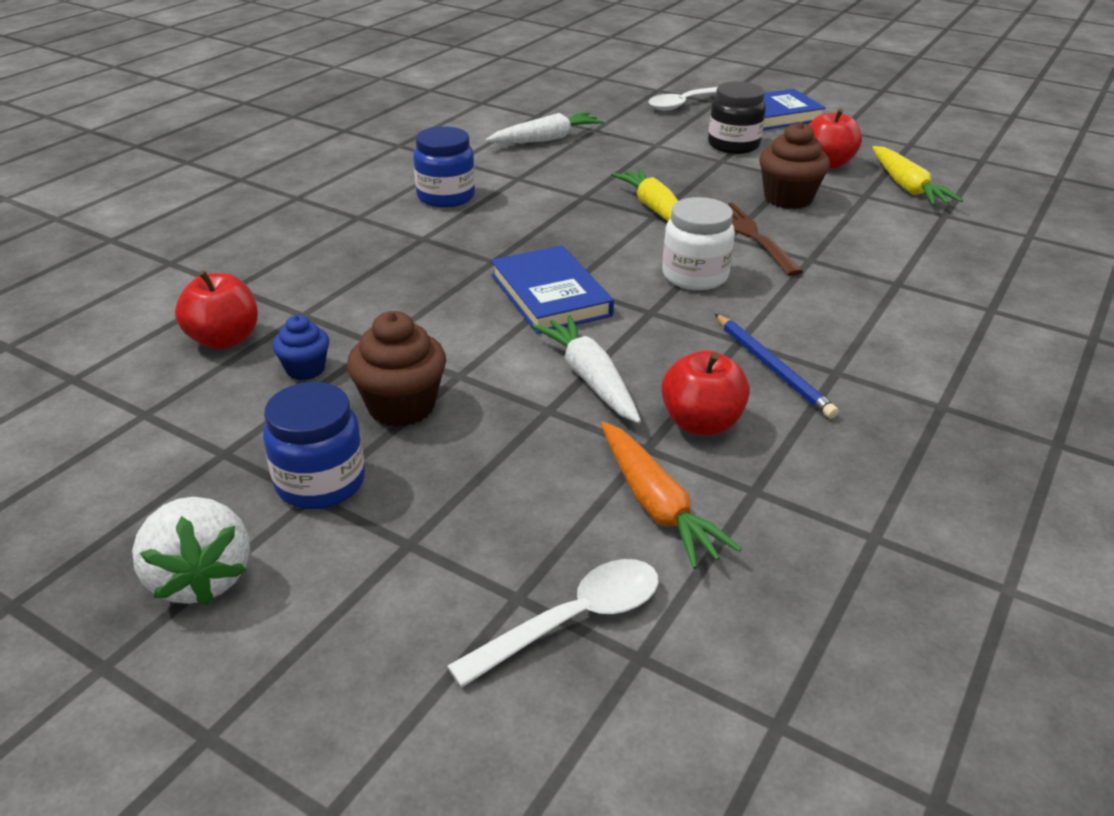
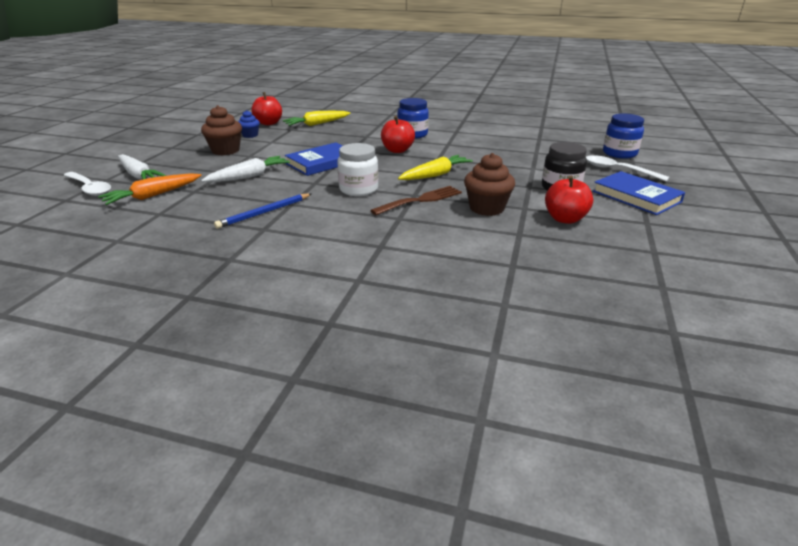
camera: 75 degrees right, 5 degrees down
white strawberry [132,497,250,605] -> none
blue jar [263,382,365,509] -> blue jar moved to [603,113,644,159]
white carrot [485,112,604,143] -> white carrot moved to [118,154,166,180]
red apple [661,350,750,436] -> red apple moved to [381,116,415,153]
yellow carrot [872,146,963,206] -> yellow carrot moved to [283,111,351,126]

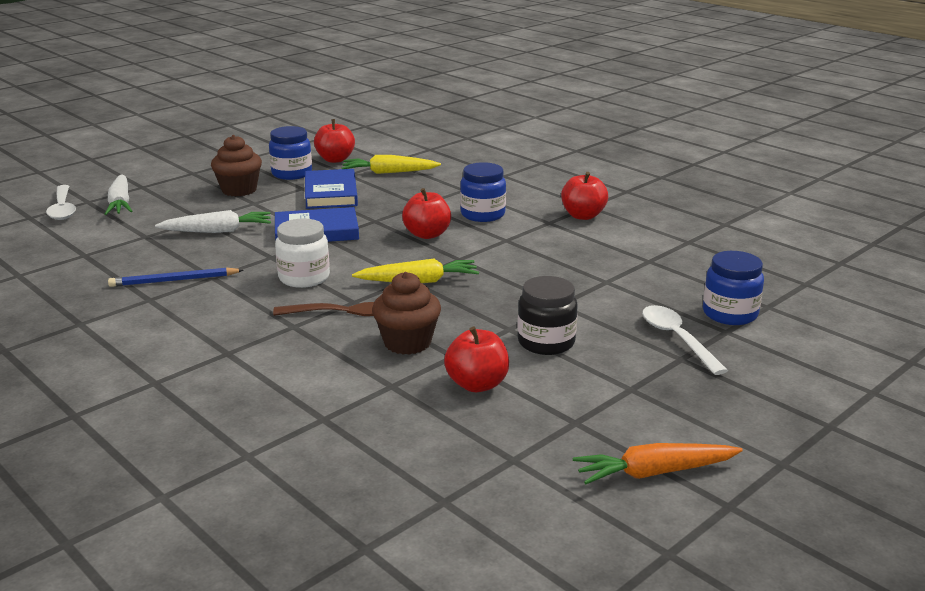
camera: 30 degrees right, 5 degrees down
orange carrot [98,173,201,205] -> orange carrot moved to [573,443,743,484]
blue cupcake [238,110,260,138] -> blue jar [269,126,312,180]
blue book [593,171,685,215] -> blue book moved to [305,169,358,209]
none -> red apple [561,172,608,220]

